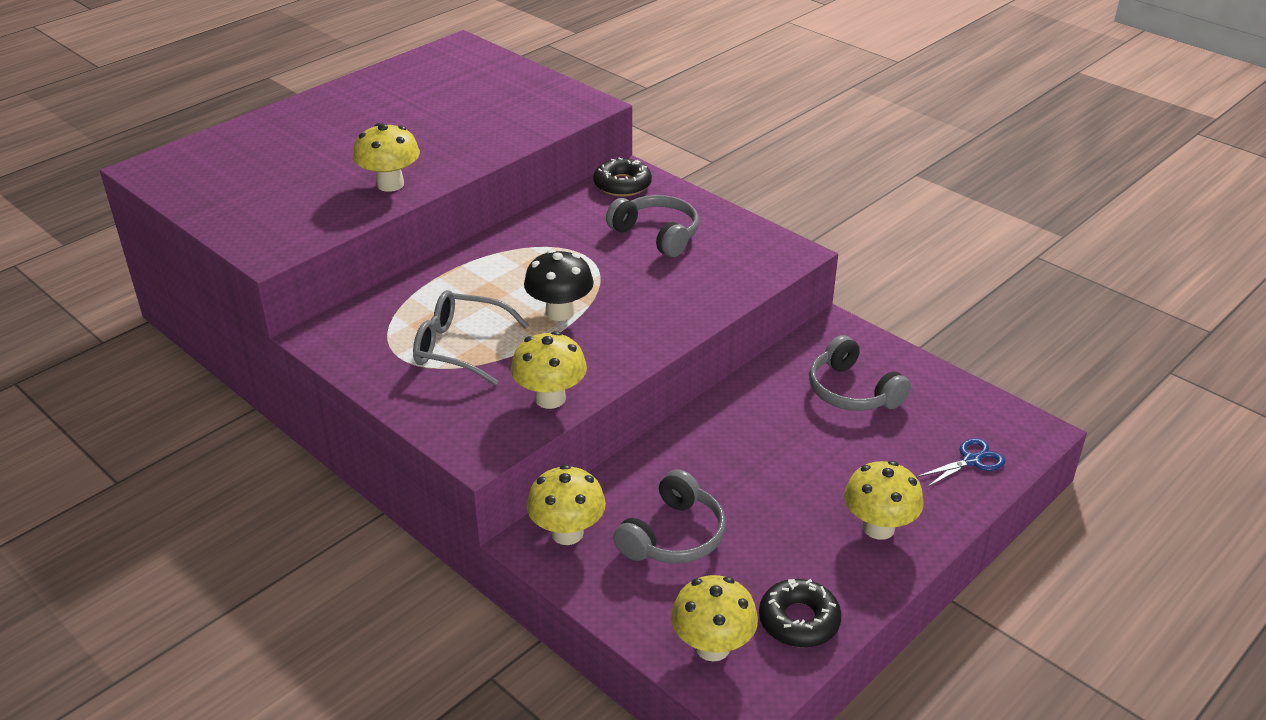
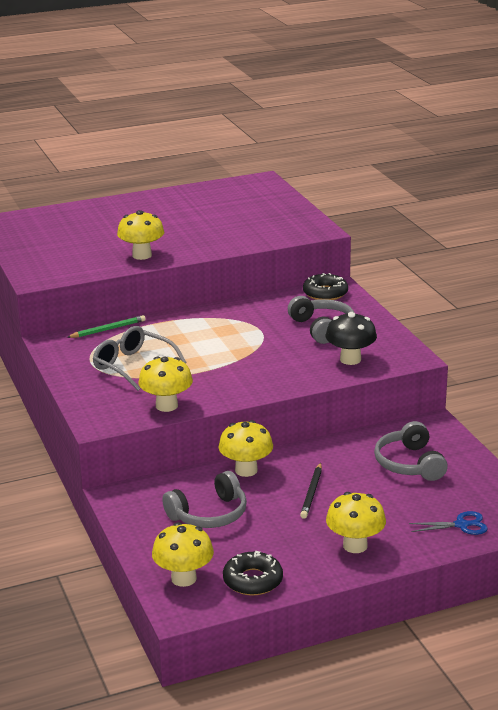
camera: 25 degrees right, 10 degrees down
black mushroom [524,249,594,321] -> black mushroom moved to [326,312,377,365]
yellow mushroom [527,465,606,545] -> yellow mushroom moved to [218,420,273,477]
none -> green pencil [67,315,146,338]
none -> black pencil [300,463,322,519]

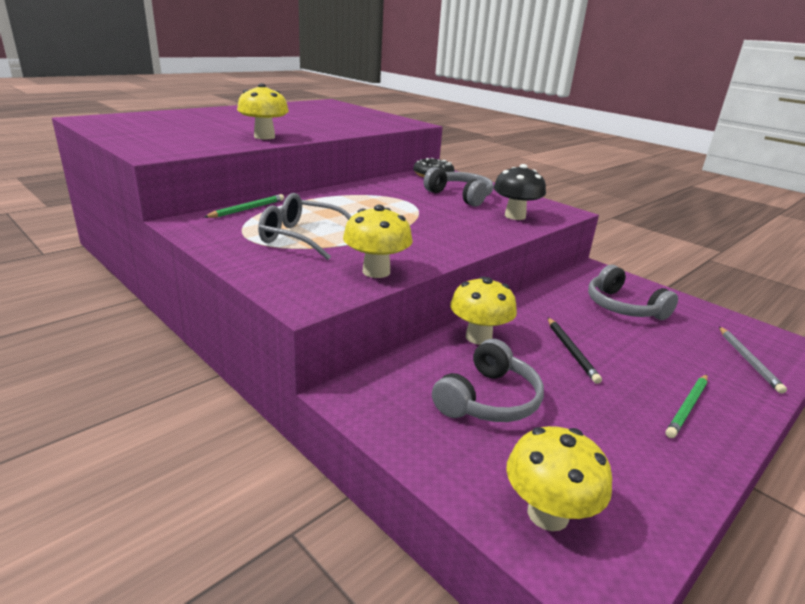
camera: 25 degrees left, 0 degrees up
black donut [223,551,283,596] -> none
yellow mushroom [326,492,386,553] -> green pencil [666,374,708,438]
blue scissors [409,511,488,535] -> grey pencil [719,327,787,394]

